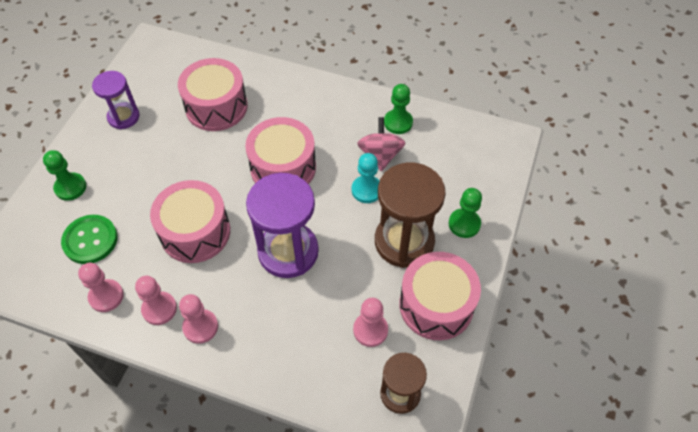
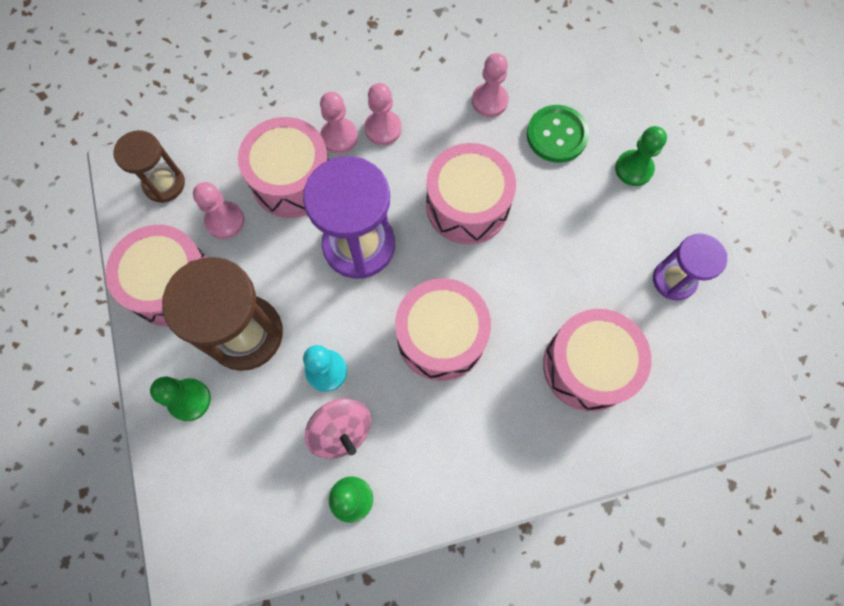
camera: 145 degrees right, 15 degrees up
pink pawn [135,276,177,325] -> pink pawn moved to [320,92,358,154]
none -> pink drum [238,117,329,218]

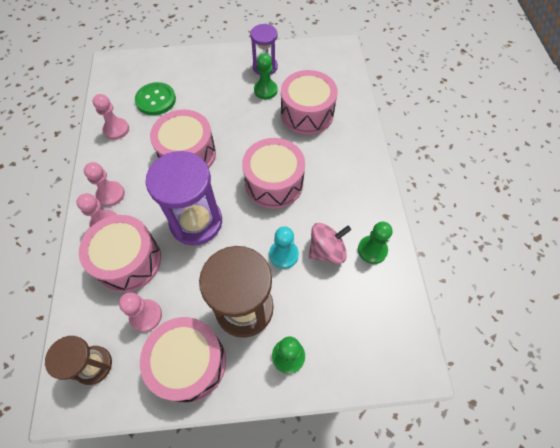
camera: 80 degrees left, 10 degrees down
green pawn [615,126,667,186] -> green pawn moved to [254,53,277,99]

